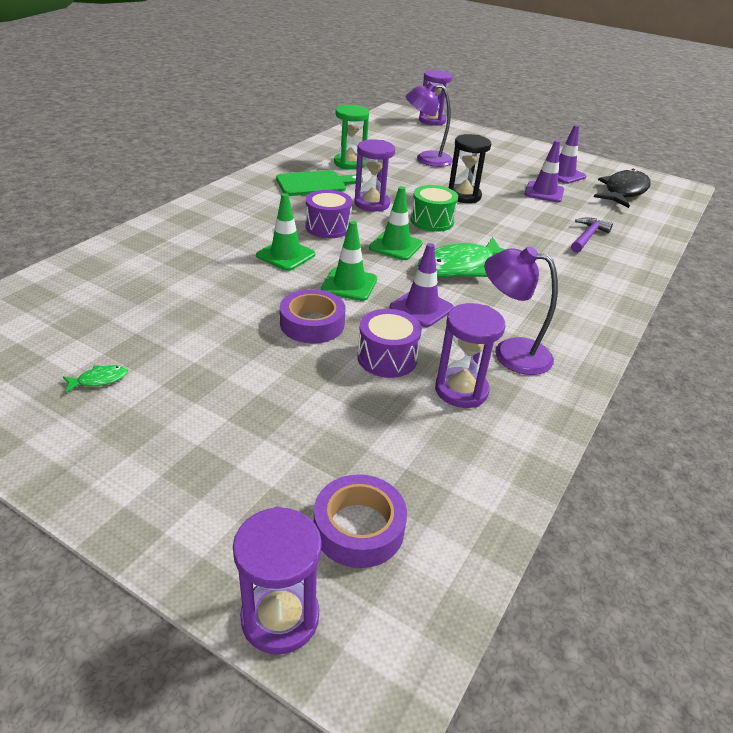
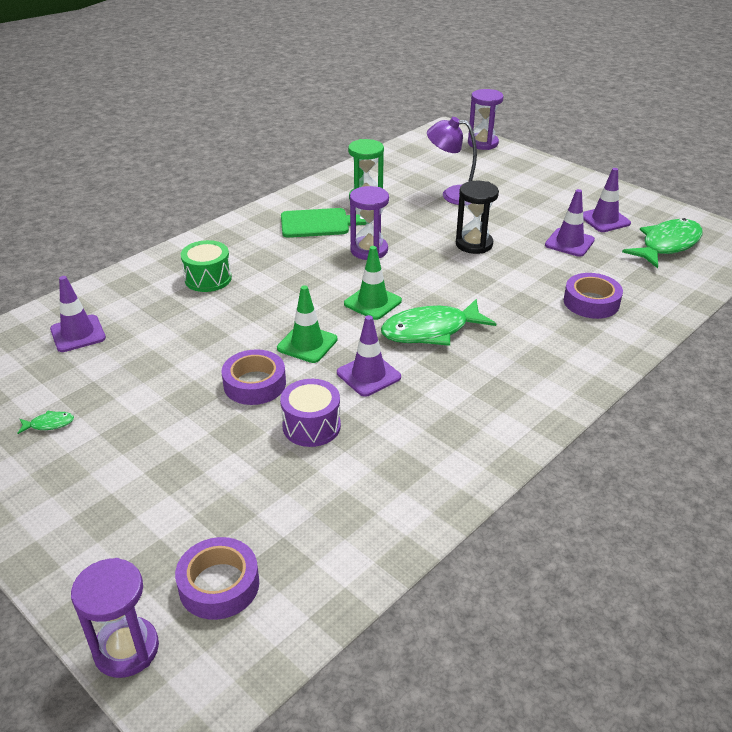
camera: 15 degrees right, 0 degrees up
green traffic cone [256,193,315,271] -> none
purple drum [306,190,352,238] -> none
green drum [411,185,458,232] -> green drum moved to [180,240,232,292]
purple hourglass [435,303,505,408] -> none
purple lamp [484,246,558,375] -> none
purple hammer [571,217,613,253] -> purple tape [564,273,623,319]
black fish [594,169,651,208] -> green fish [622,218,703,268]
none -> purple traffic cone [50,276,106,352]

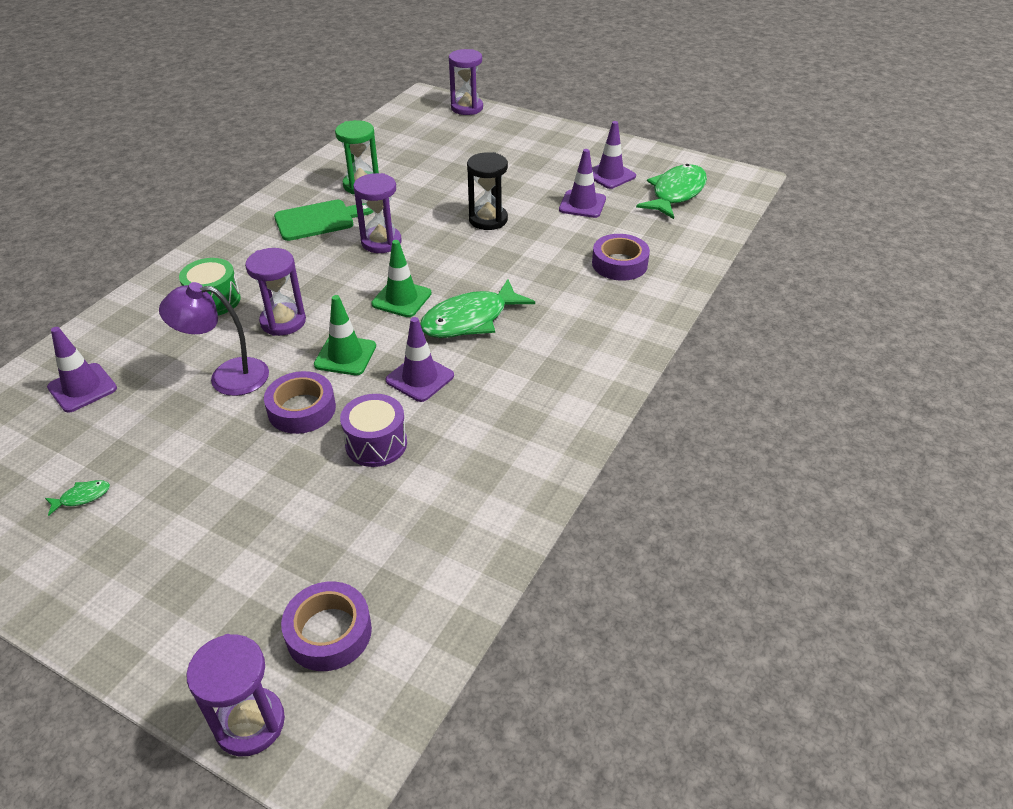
camera: 15 degrees left, 5 degrees up
purple lamp [427,117,477,205] -> purple lamp moved to [159,282,269,396]
none -> purple hourglass [245,248,306,336]

